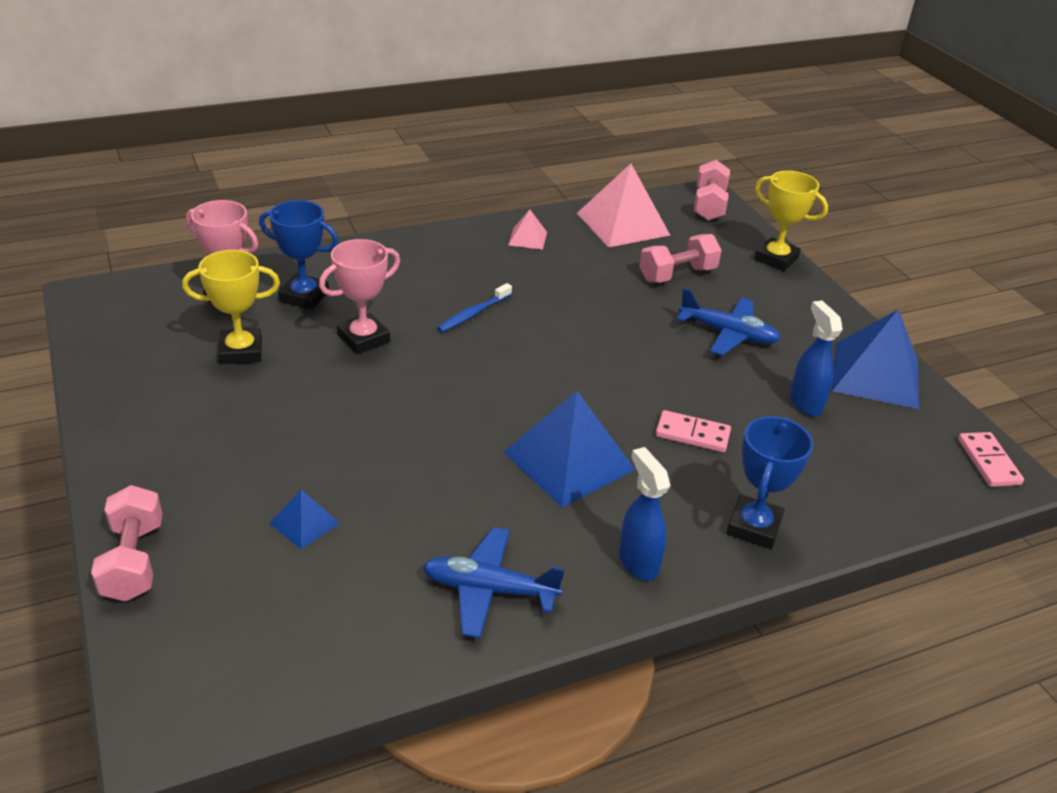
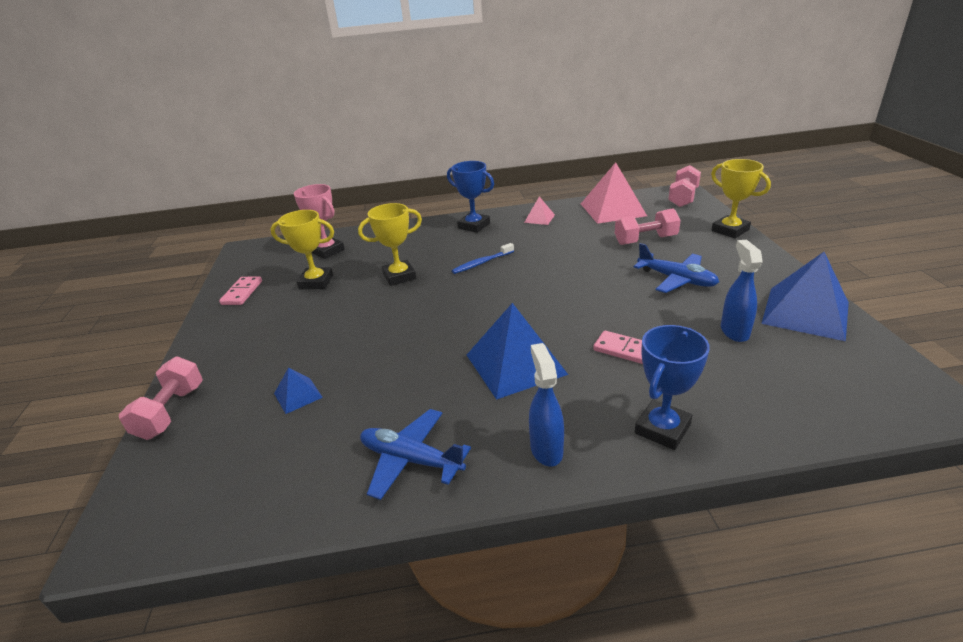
camera: 20 degrees right, 5 degrees down
blue trophy [259,200,339,310] -> blue trophy moved to [447,161,494,233]
pink trophy [319,239,400,354] -> yellow trophy [358,203,422,286]
pink domino [958,432,1024,487] -> pink domino moved to [219,277,262,305]

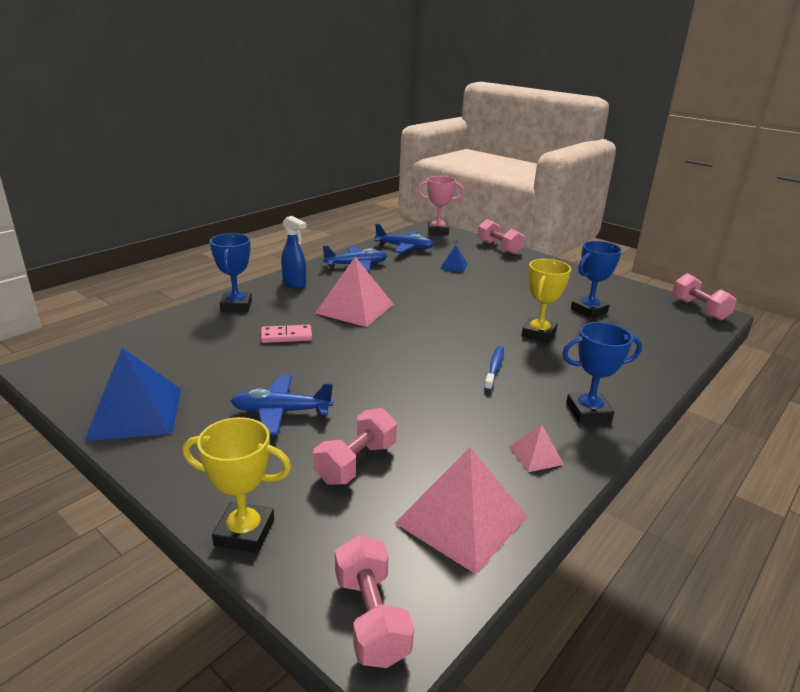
camera: 135 degrees right, 5 degrees down
pink domino [219,277,262,305] -> none
yellow trophy [270,210,334,289] -> blue trophy [571,241,622,319]
pink trophy [294,184,345,259] -> pink trophy moved to [418,176,464,234]
blue pyramid [467,303,568,400] -> pink pyramid [315,257,394,327]
blue spray bottle [721,240,763,342] -> none
none -> blue plane [374,224,434,253]
none -> pink dumbbell [672,273,737,321]

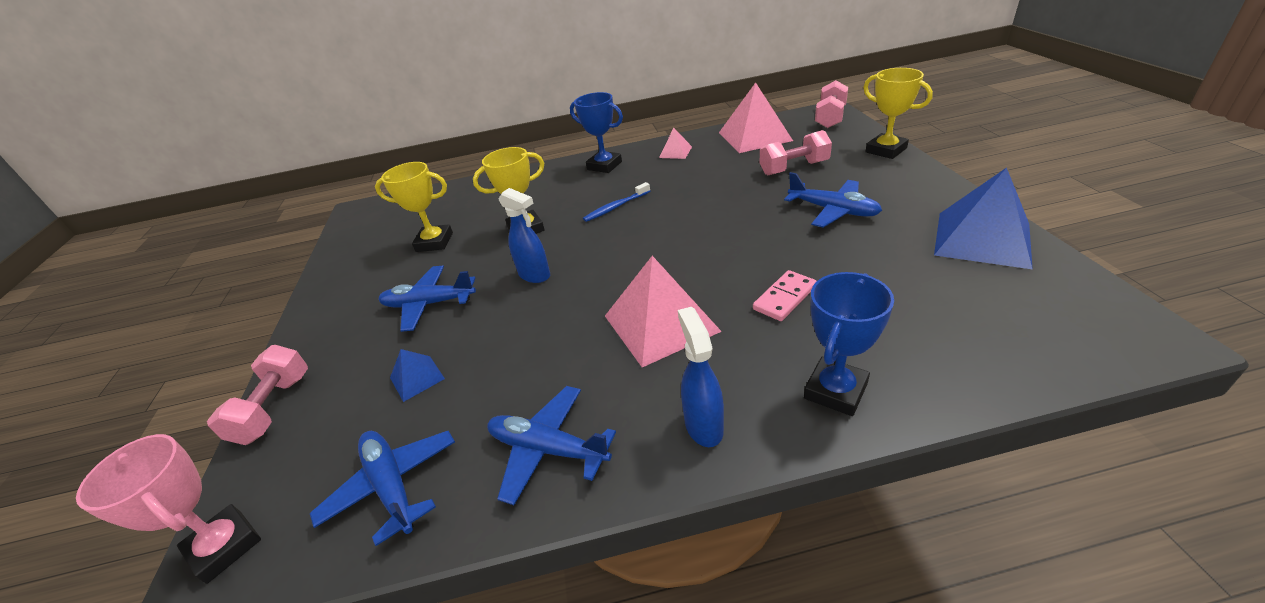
camera: 135 degrees left, 10 degrees up
pink domino [261,325,312,343] -> pink domino turned 75 degrees counterclockwise [753,270,817,321]
blue trophy [571,241,622,319] -> yellow trophy [375,162,453,252]
pink dumbbell [672,273,737,321] -> none
none -> blue plane [378,266,476,332]
none -> blue spray bottle [499,188,550,283]

